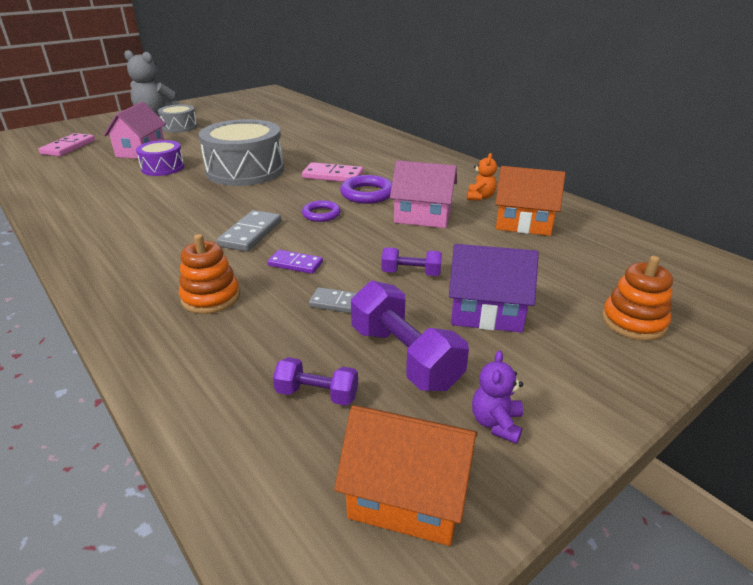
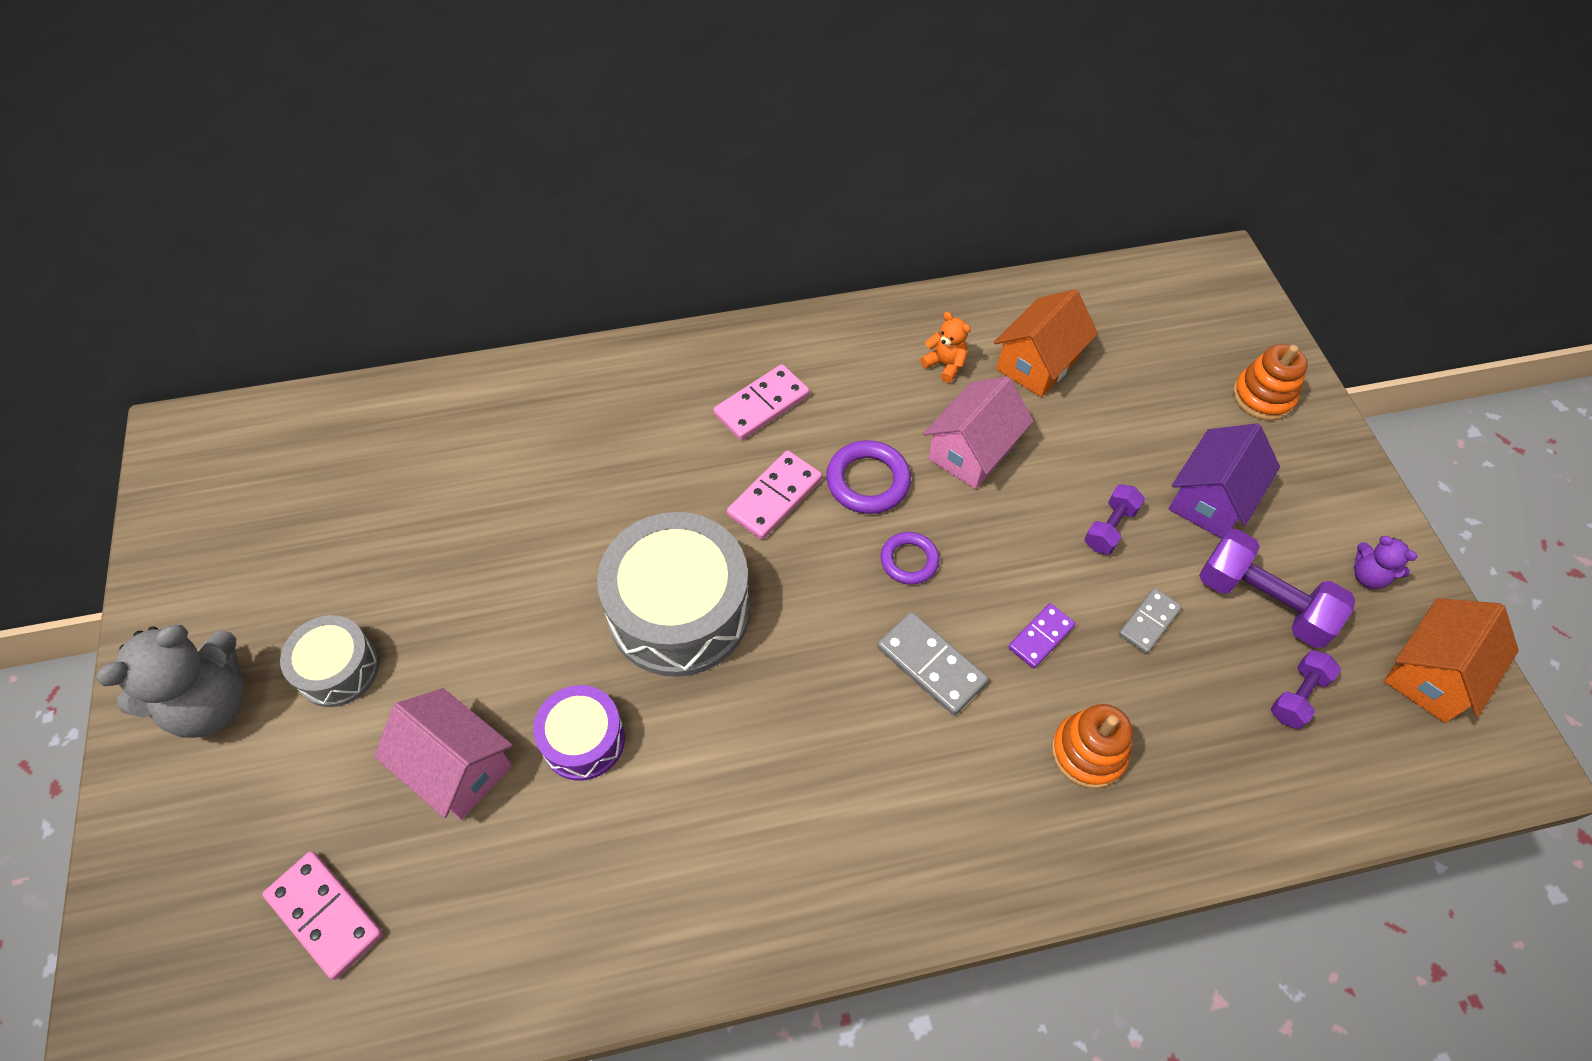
camera: 65 degrees left, 25 degrees up
purple dumbbell [351,280,469,391] -> purple dumbbell turned 45 degrees clockwise [1199,529,1355,648]
none -> pink domino [713,364,810,440]

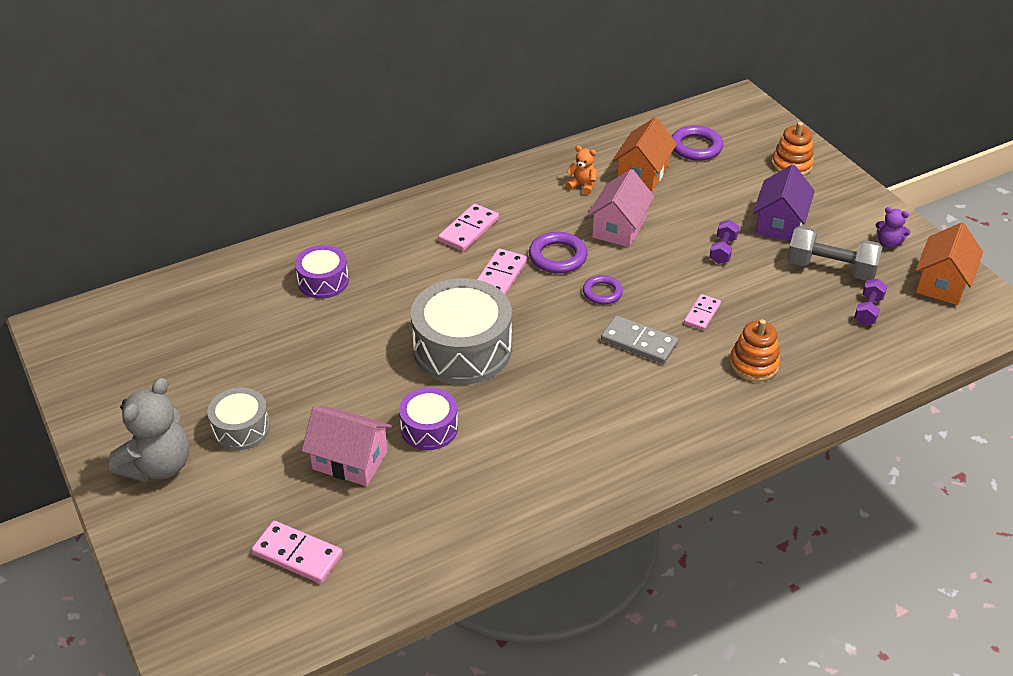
camera: 15 degrees left, 15 degrees down
purple domino [1008,603,1076,669] -> pink domino [684,294,721,331]
grey domino [1119,588,1182,654] -> none
purple dumbbell [1199,529,1355,648] -> grey dumbbell [787,226,883,281]
none -> purple drum [295,245,349,299]
none -> purple ring [671,125,723,161]

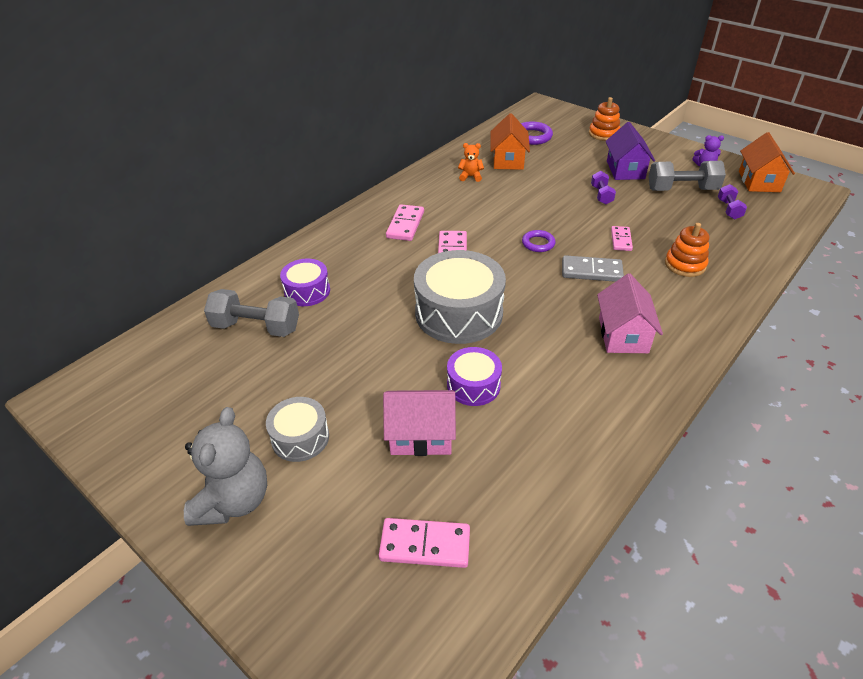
camera: 20 degrees left, 0 degrees up
purple ring [529,232,587,274] -> none
pink house [587,169,655,247] -> pink house moved to [597,274,663,353]
none -> grey dumbbell [204,289,299,337]

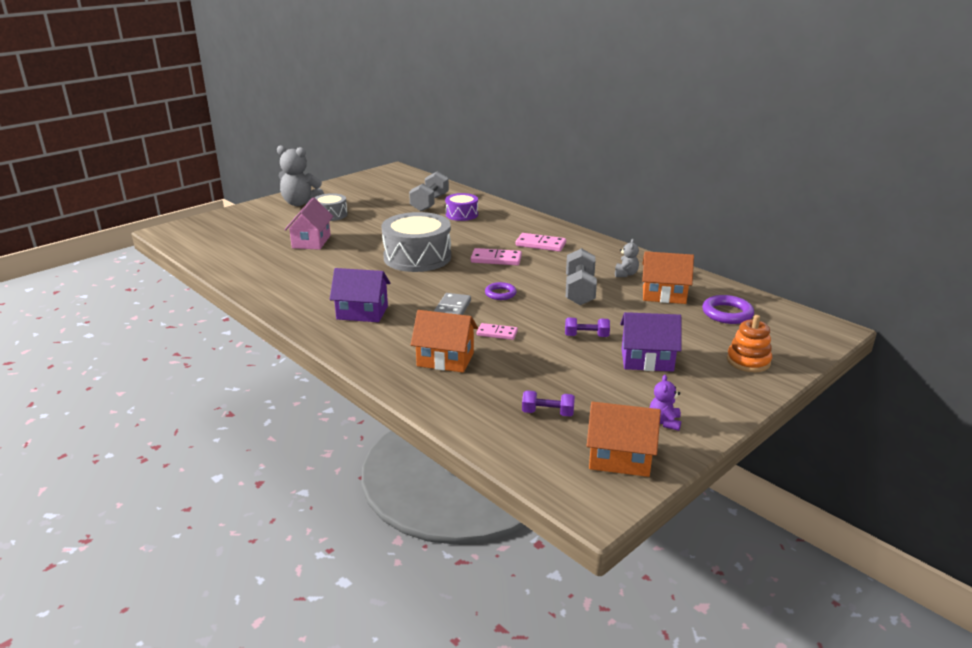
camera: 95 degrees right, 15 degrees down
pink domino [379,518,470,568] -> none
purple drum [447,347,502,406] -> none
orange teddy bear [458,143,484,182] -> grey teddy bear [615,239,639,277]
pink house [597,274,663,353] -> purple house [330,268,390,322]
grey dumbbell [648,161,726,191] -> grey dumbbell moved to [566,248,597,305]
orange stacking toy [665,223,709,277] -> orange house [411,310,478,372]

